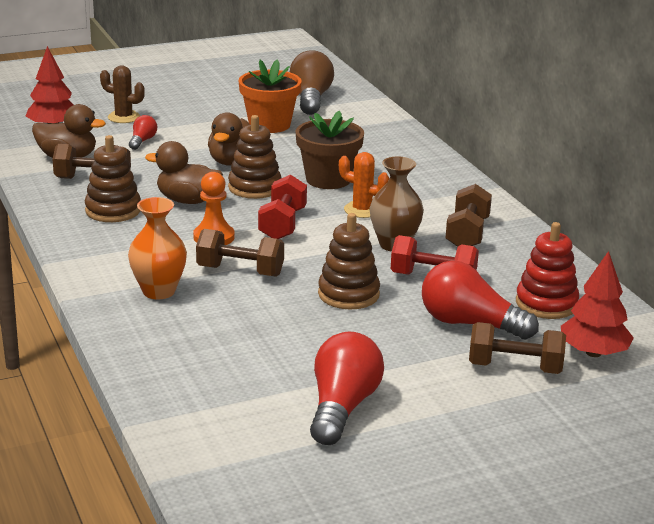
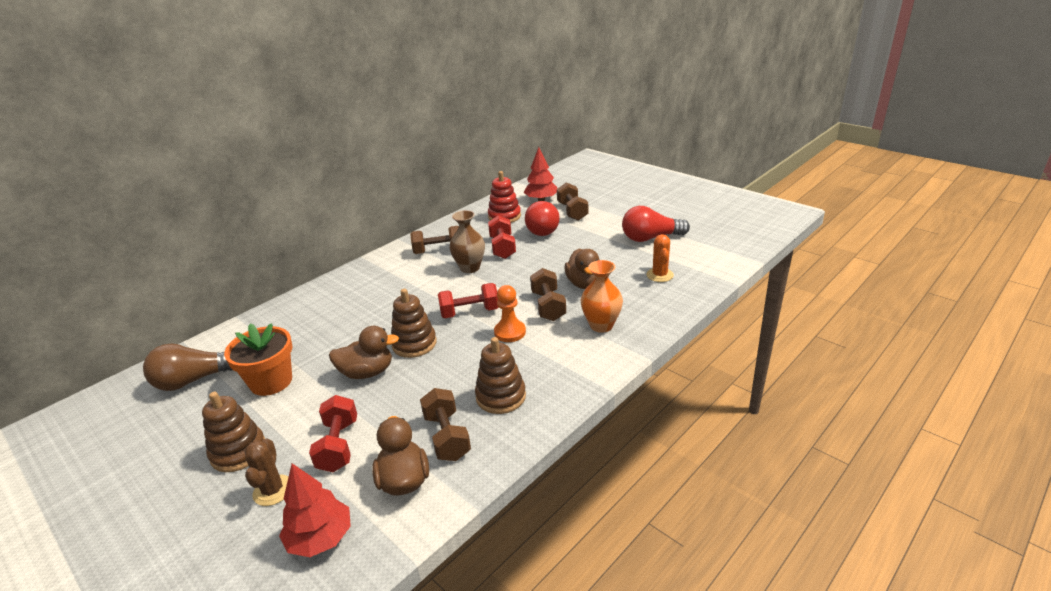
camera: 110 degrees left, 5 degrees up
red light bulb [129,115,157,150] -> red dumbbell [309,395,357,472]
brown duck [145,141,223,204] -> brown duck moved to [564,249,600,289]
brown flower pot [295,110,364,189] -> none
brown stacking toy [318,213,380,310] -> brown stacking toy moved to [202,392,265,472]
orange cactus [339,152,390,218] -> orange cactus moved to [646,234,674,282]

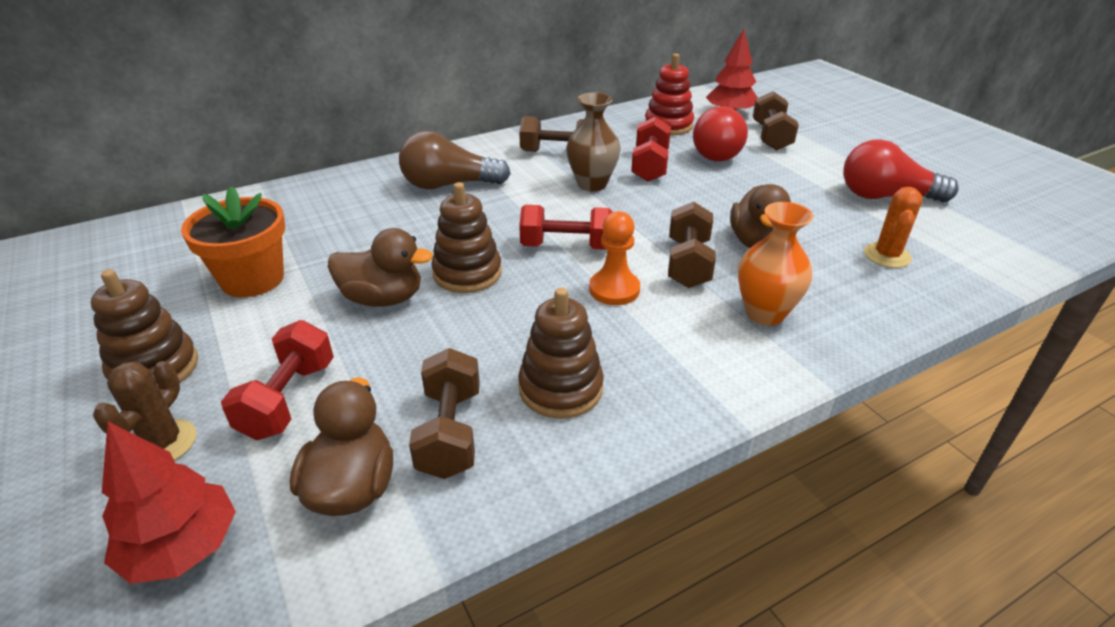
camera: 15 degrees right, 5 degrees up
brown light bulb [143,343,233,391] -> brown light bulb moved to [399,131,511,190]

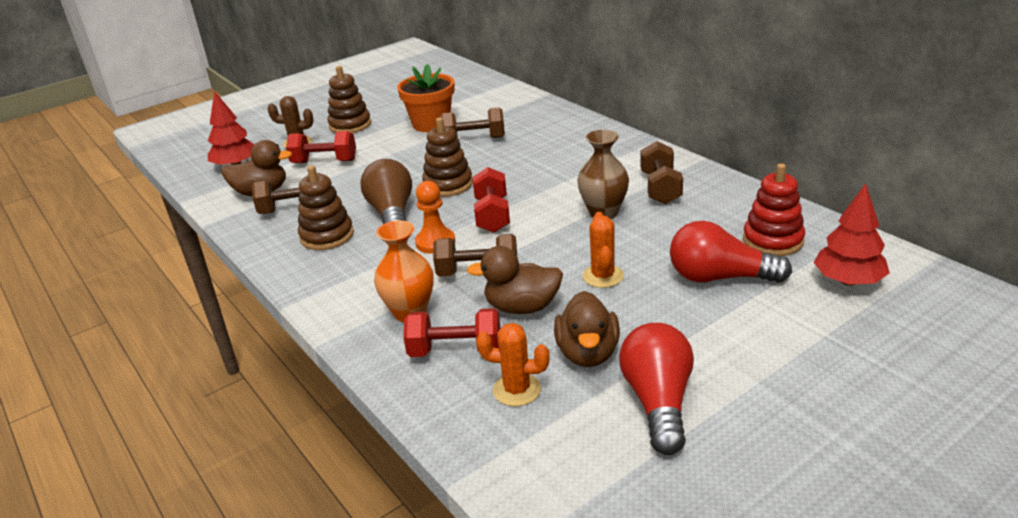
camera: 85 degrees right, 5 degrees down
brown duck [328,228,433,307] -> brown duck moved to [554,291,620,367]
brown light bulb [399,131,511,190] -> brown light bulb moved to [360,159,412,224]
red dumbbell [631,117,671,182] -> red dumbbell moved to [403,308,501,357]
brown dumbbell [753,91,799,151] -> brown dumbbell moved to [440,108,505,139]
none -> orange cactus [583,212,624,288]

